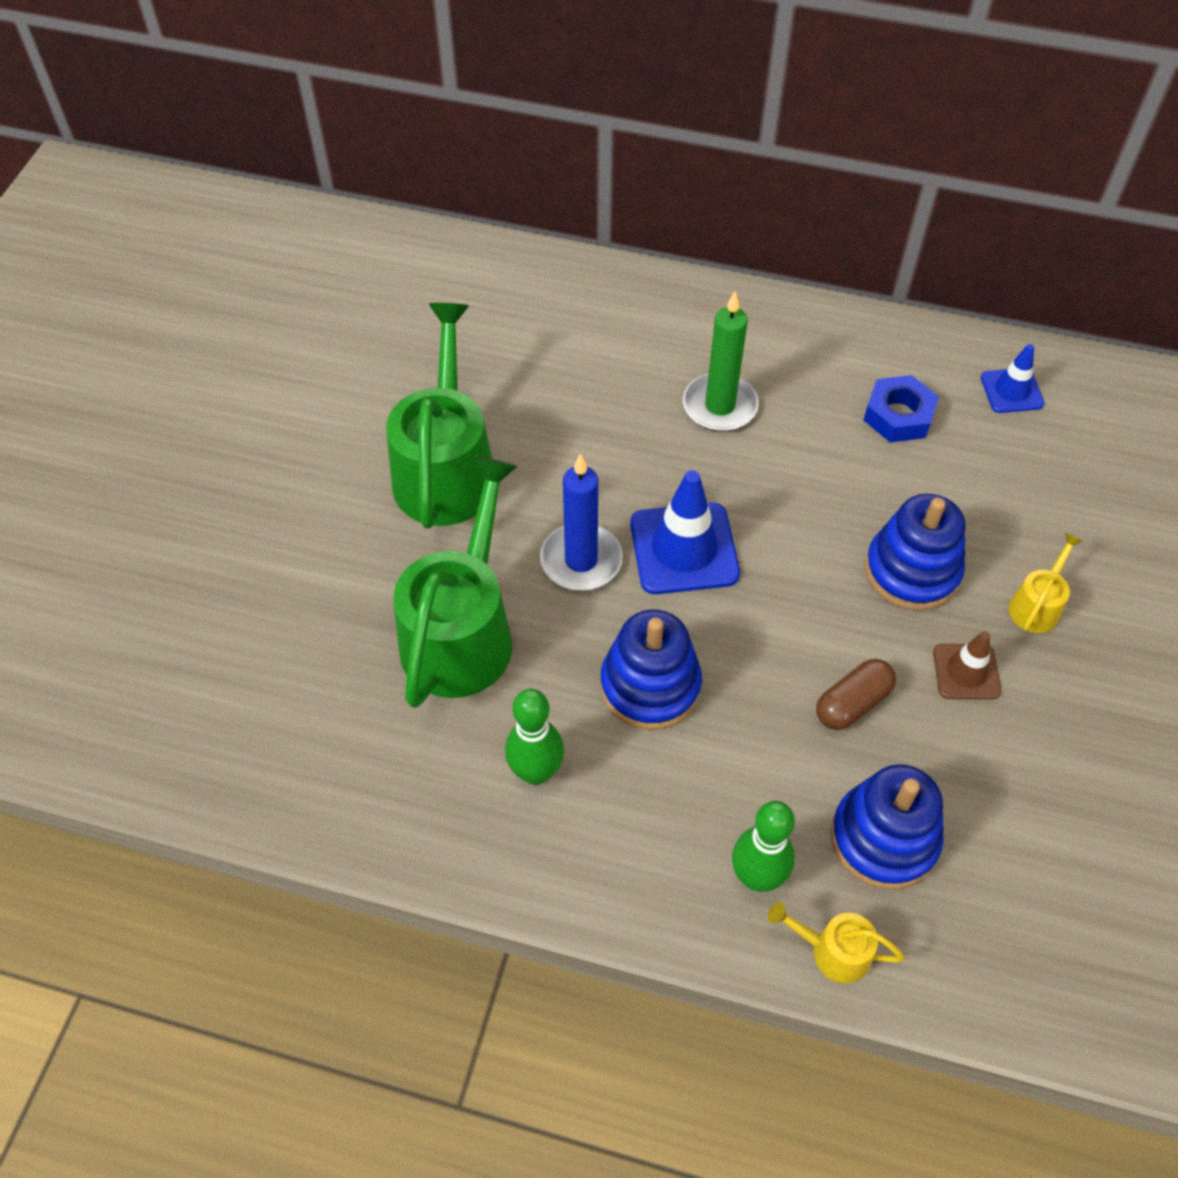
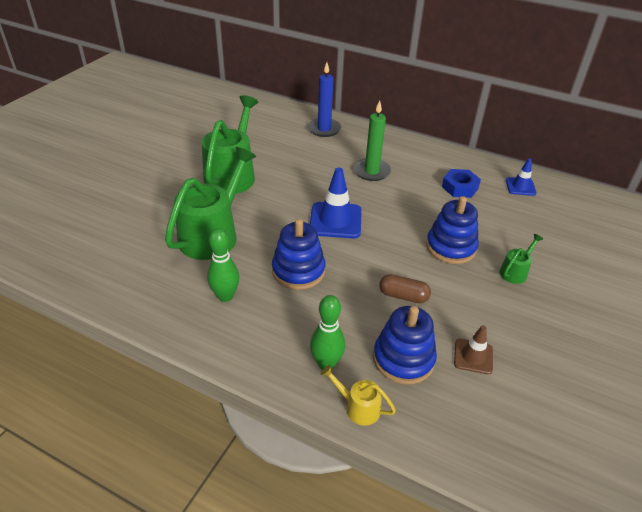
camera: 10 degrees right, 15 degrees down
blue candle [540,454,623,591] -> blue candle moved to [307,62,341,137]
brown capsule [816,659,896,730] -> brown capsule turned 45 degrees clockwise [379,274,431,303]
brown traffic cone [933,631,1001,700] -> brown traffic cone moved to [454,325,493,375]
yellow watering can [1009,533,1083,633] -> green watering can [499,234,543,284]

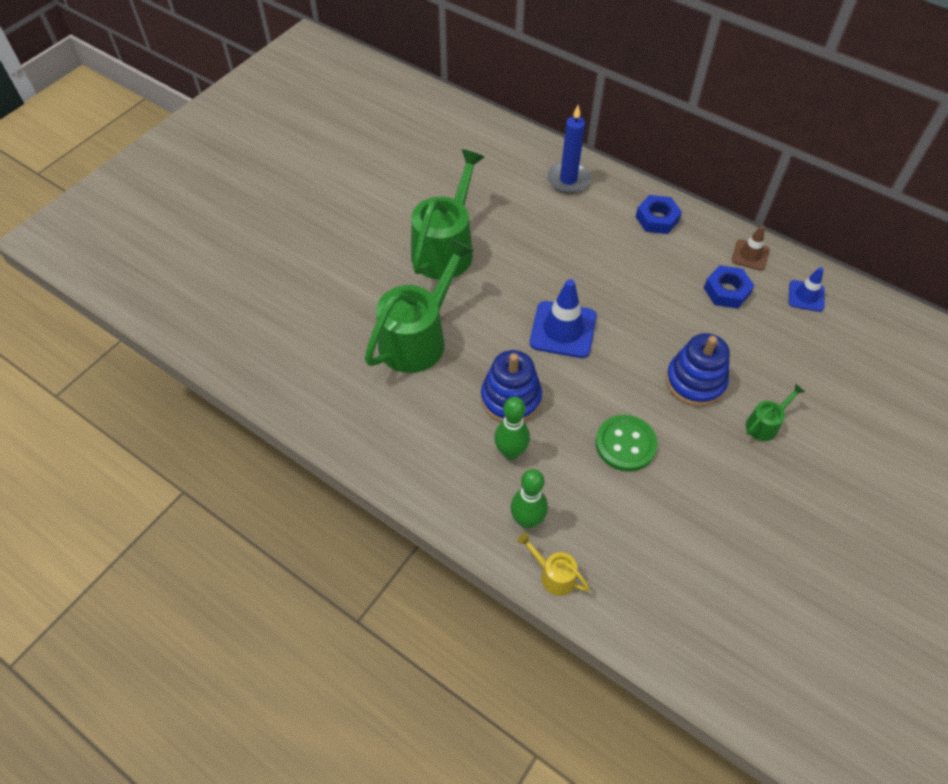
camera: 10 degrees right, 15 degrees up
green bowling pin [207,228,239,302] -> green bowling pin moved to [494,397,530,460]
green candle [354,101,391,181] -> none
blue stacking toy [373,306,437,384] -> none
brown capsule [379,274,431,303] -> green button [596,415,657,472]
brown traffic cone [454,325,493,375] -> brown traffic cone moved to [732,226,770,271]
none -> blue nut [636,195,682,234]

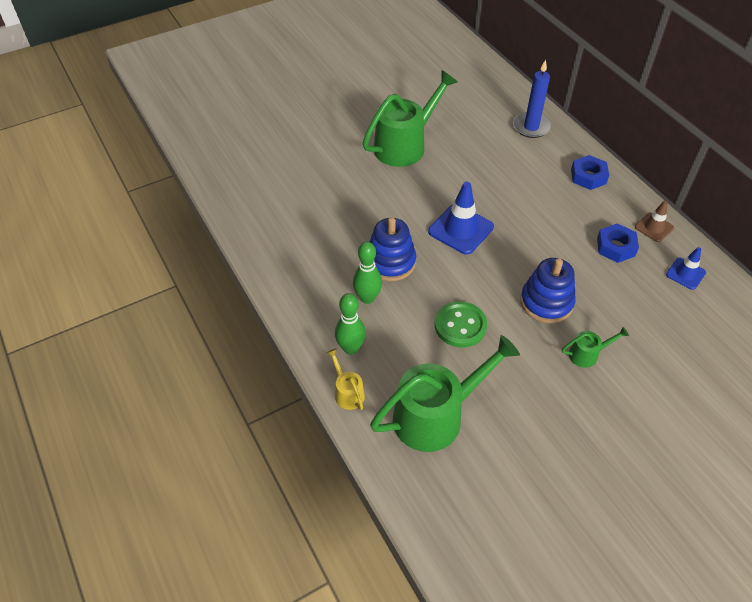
camera: 25 degrees right, 5 degrees down
green watering can [365,238,474,373] -> green watering can moved to [370,335,520,452]

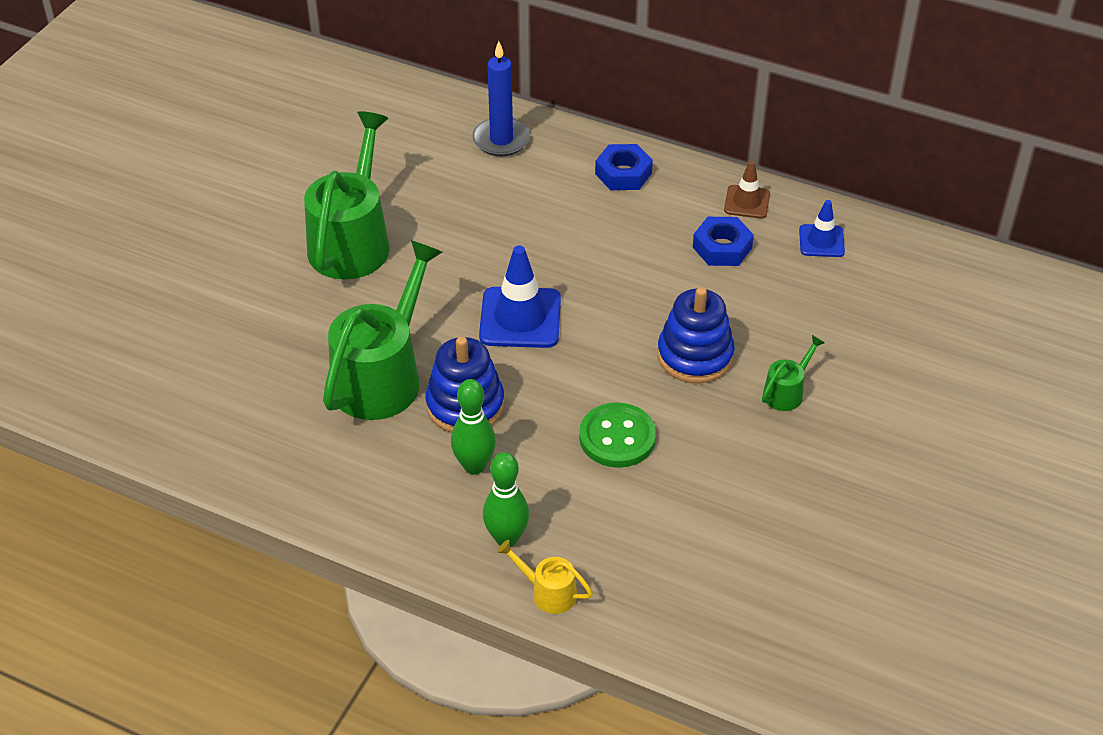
camera: 35 degrees left, 5 degrees down
green watering can [370,335,520,452] -> green watering can moved to [323,240,442,420]

